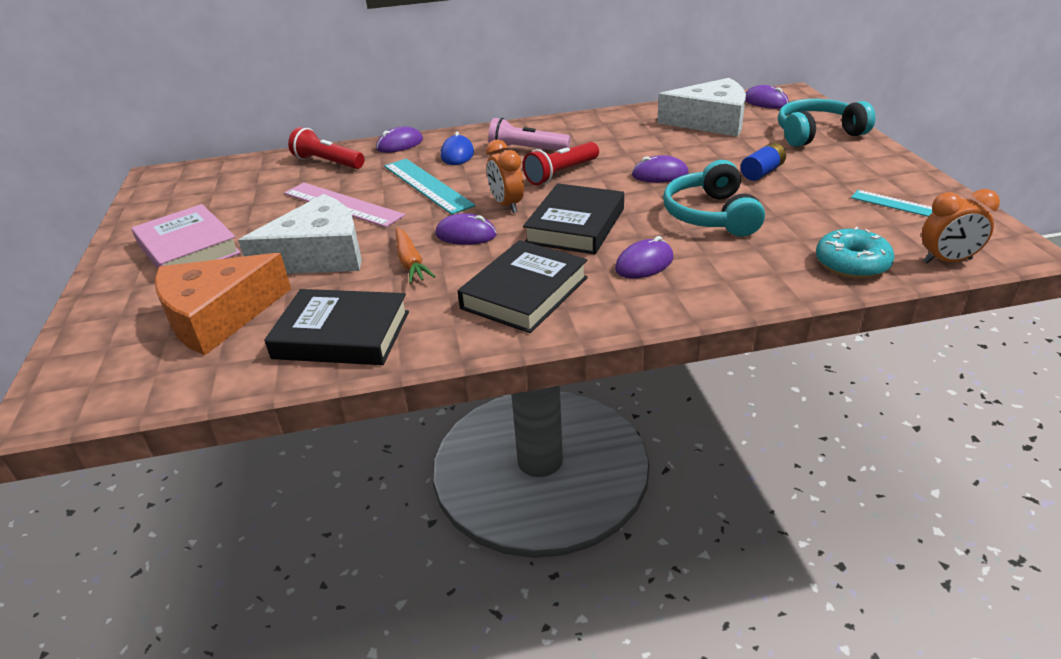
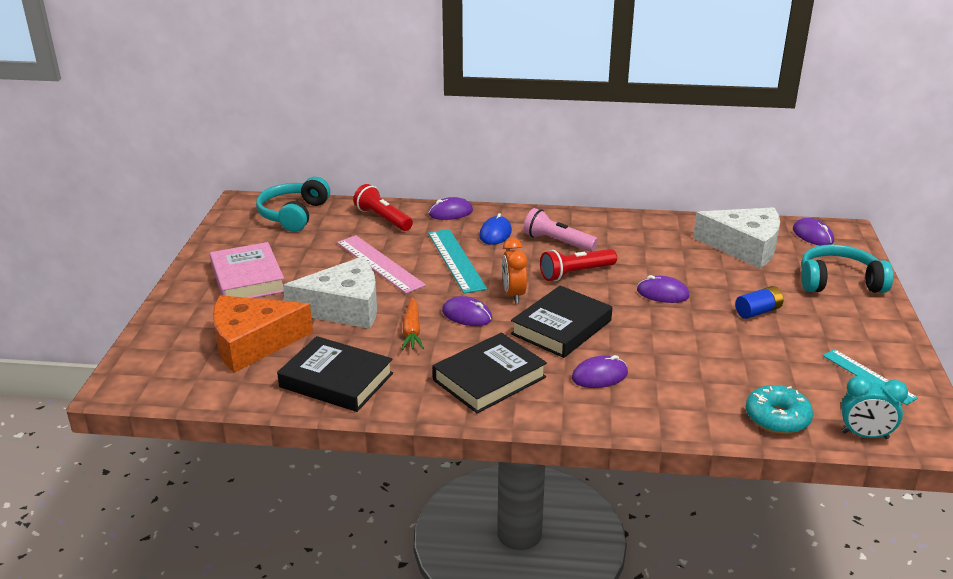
camera: 15 degrees right, 5 degrees down
turquoise headphones [663,160,765,237] -> turquoise headphones moved to [256,177,330,232]
orange clock [922,189,1000,264] -> turquoise clock [841,375,908,439]

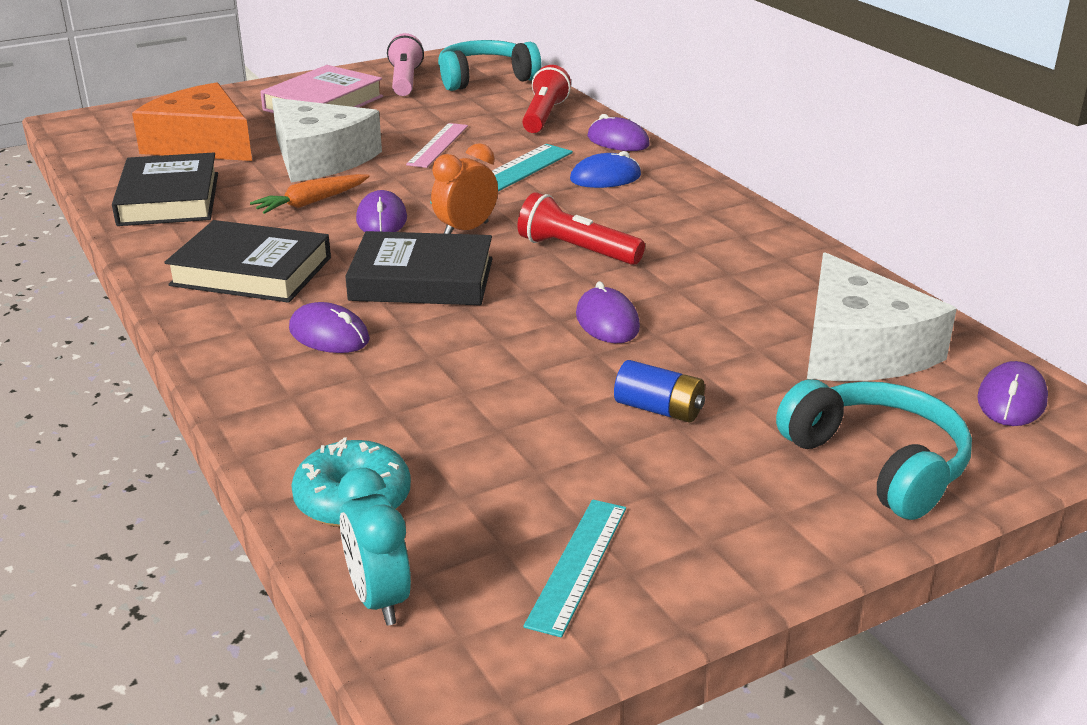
camera: 55 degrees right, 0 degrees up
pink ruler [337,235,426,294] -> pink ruler [406,123,468,168], size x0.66
pink flashlight [524,208,598,252] -> pink flashlight moved to [387,33,424,96]

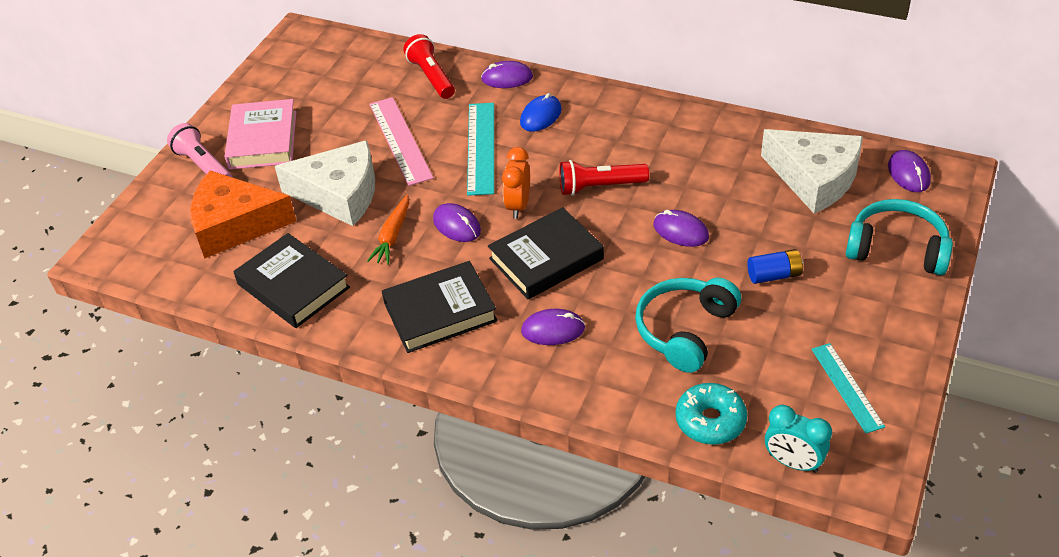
camera: 35 degrees left, 15 degrees up
pink flashlight [387,33,424,96] -> pink flashlight moved to [167,123,232,177]
pink ruler [406,123,468,168] -> pink ruler [369,97,434,186], size x1.51
turquoise headphones [438,40,541,91] -> turquoise headphones moved to [635,278,741,373]

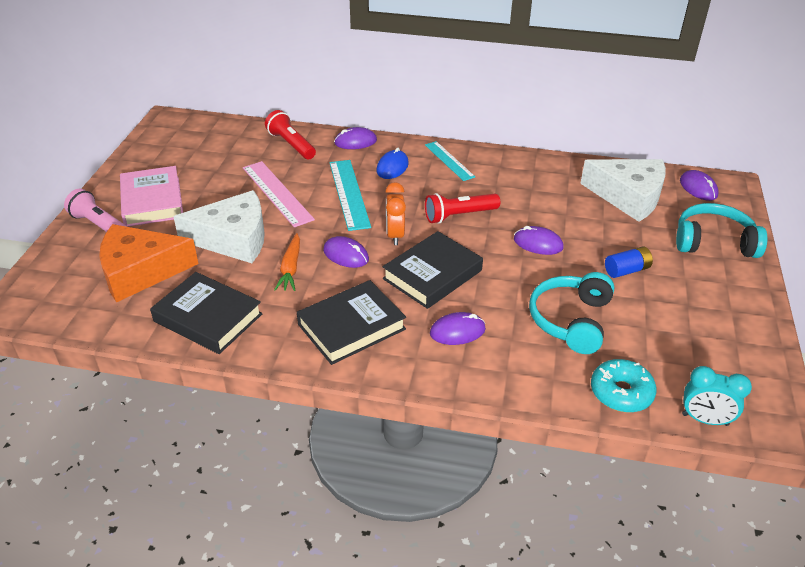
camera: 15 degrees left, 5 degrees down
turquoise ruler [812,343,885,433] -> turquoise ruler moved to [425,141,475,181]

